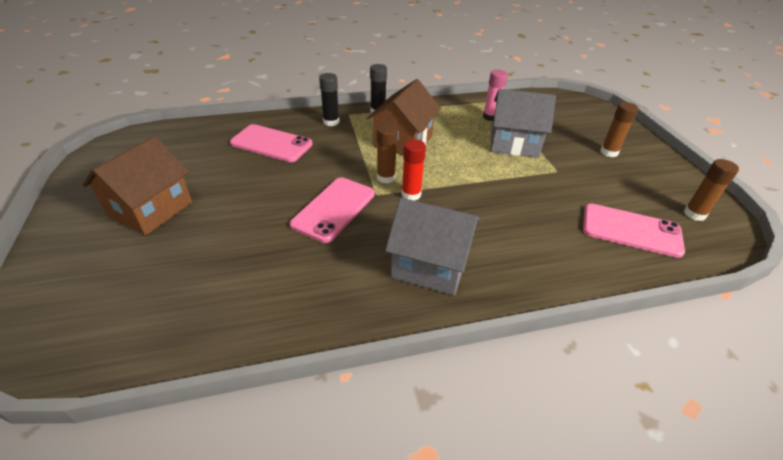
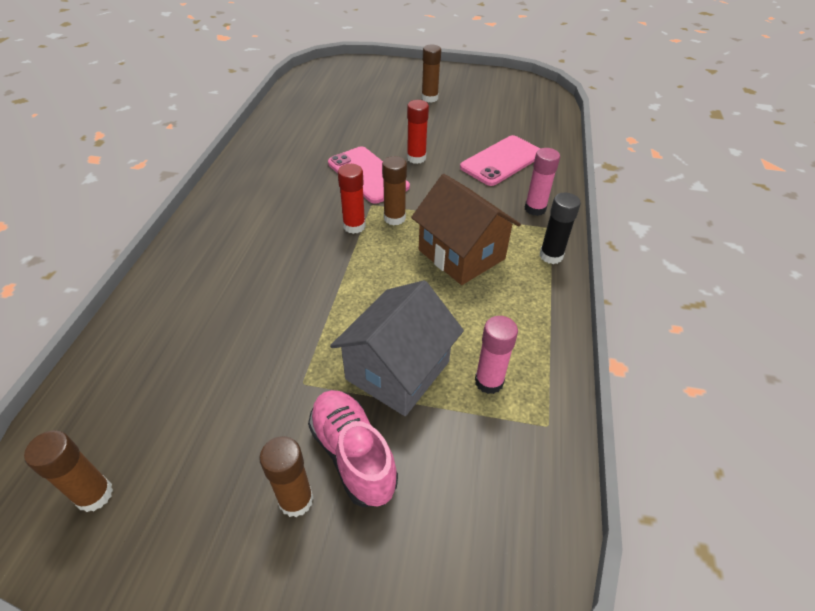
camera: 115 degrees right, 5 degrees up
brown house [83,136,192,235] -> brown glue stick [422,45,441,103]
black glue stick [319,73,340,126] -> pink glue stick [525,148,560,216]
grey house [385,198,480,295] -> none
pink phone [583,204,685,258] -> none
none -> pink shoe [308,390,398,507]
none -> red glue stick [407,100,429,164]

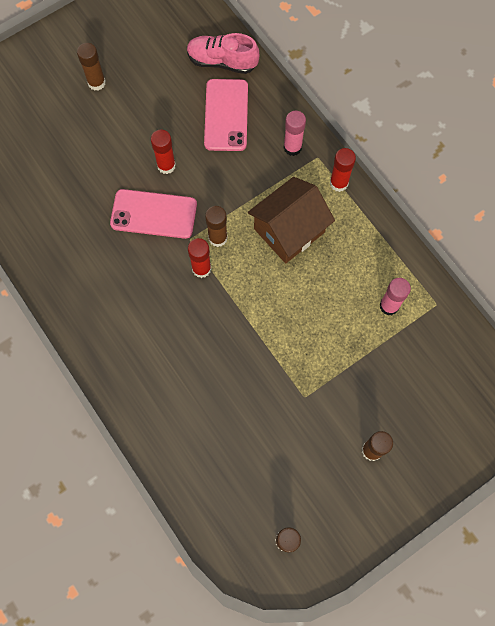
camera: 45 degrees left, 25 degrees up
pink shoe [308,390,398,507] -> pink shoe moved to [187,33,259,74]
grey house [330,280,464,416] -> none
brown house [411,174,521,285] -> brown house turned 45 degrees counterclockwise [248,177,335,263]
black glue stick [540,193,581,264] -> red glue stick [330,148,356,192]

